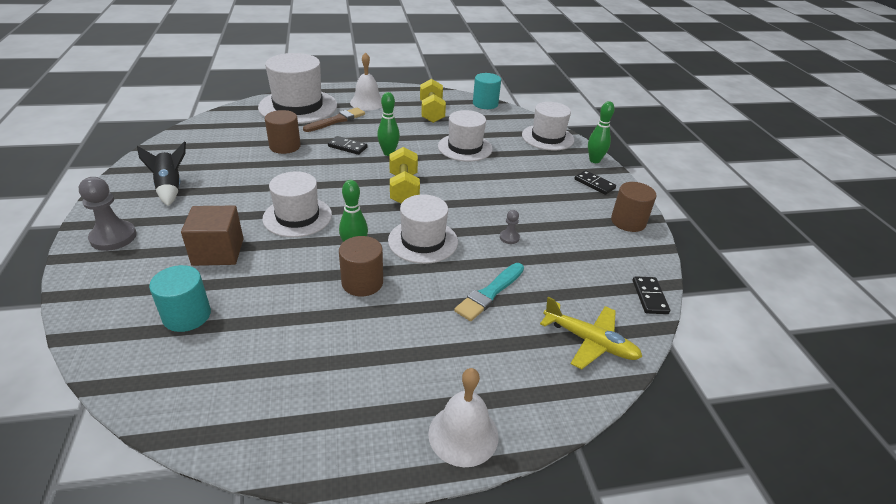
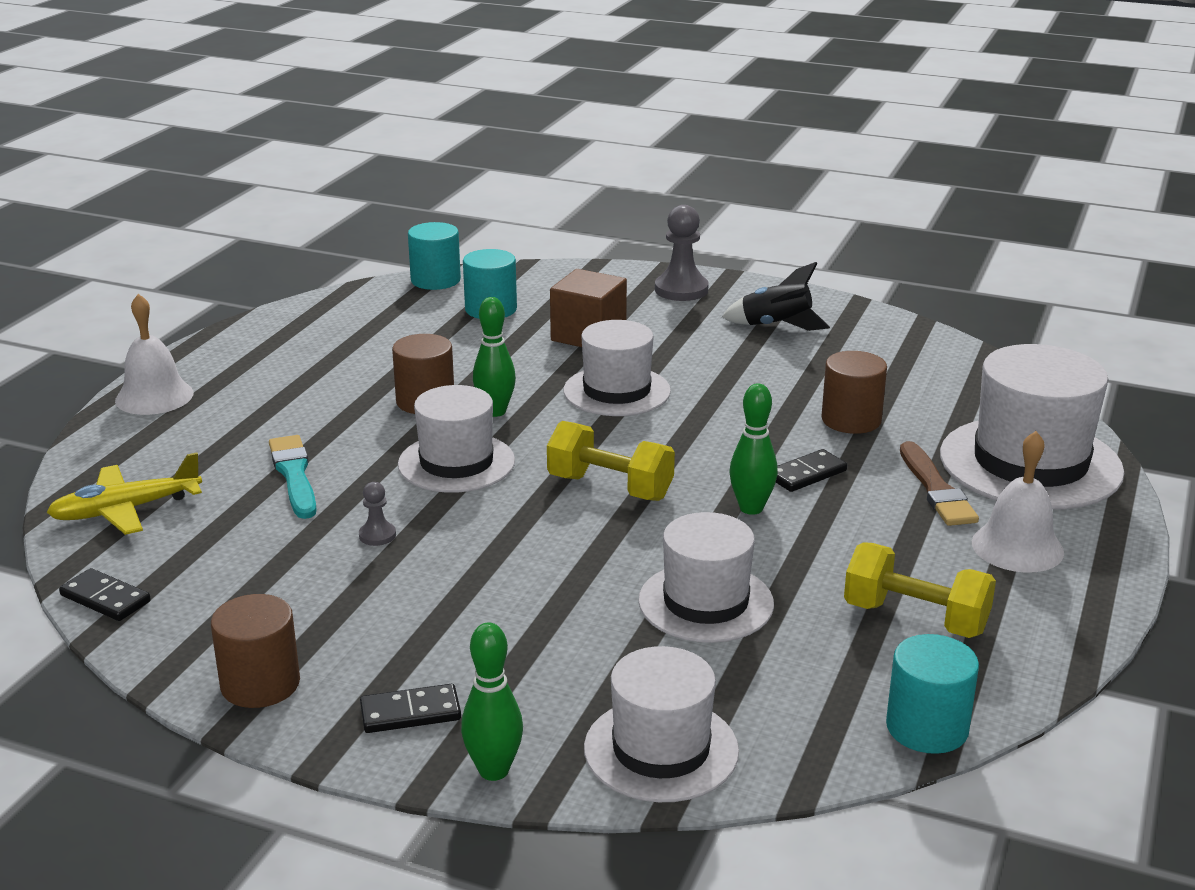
camera: 125 degrees right, 10 degrees down
none -> turquoise cylinder [408,222,461,290]

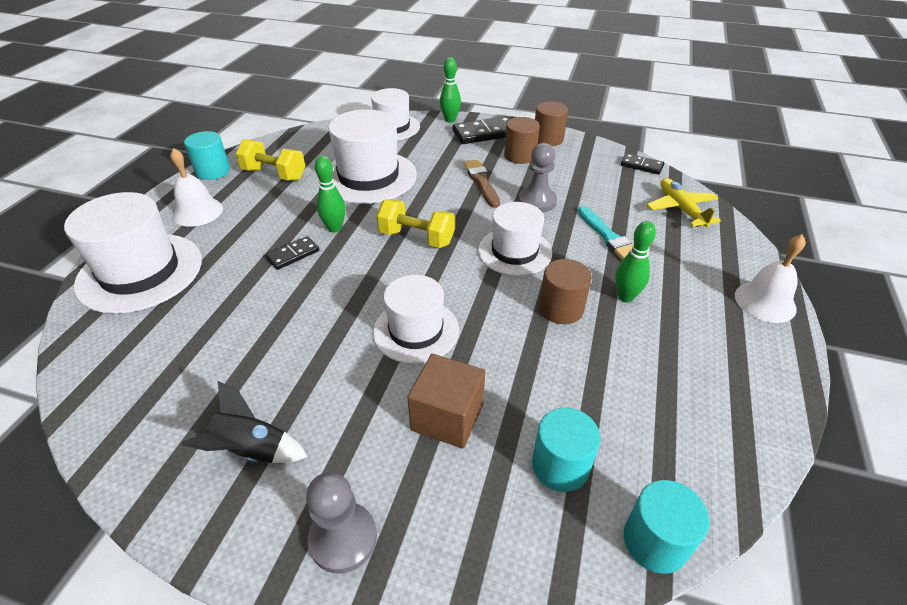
camera: 175 degrees right, 15 degrees up
yellow plane [46,452,202,535] -> yellow plane turned 75 degrees counterclockwise [646,178,721,228]
grey pawn [359,482,396,546] -> grey pawn [518,143,557,213], size x1.96
black domino [360,684,461,733] -> black domino [453,116,511,144], size x1.71
green bowling pin [473,297,516,417] -> green bowling pin moved to [615,221,656,302]
white hat [638,512,774,643] -> white hat [328,109,417,204], size x1.53
brown cylinder [821,351,887,434] -> brown cylinder moved to [504,117,540,164]
turquoise cylinder [886,634,979,754] -> turquoise cylinder moved to [184,131,230,180]
brown brush [900,441,979,526] -> brown brush moved to [464,159,500,208]

